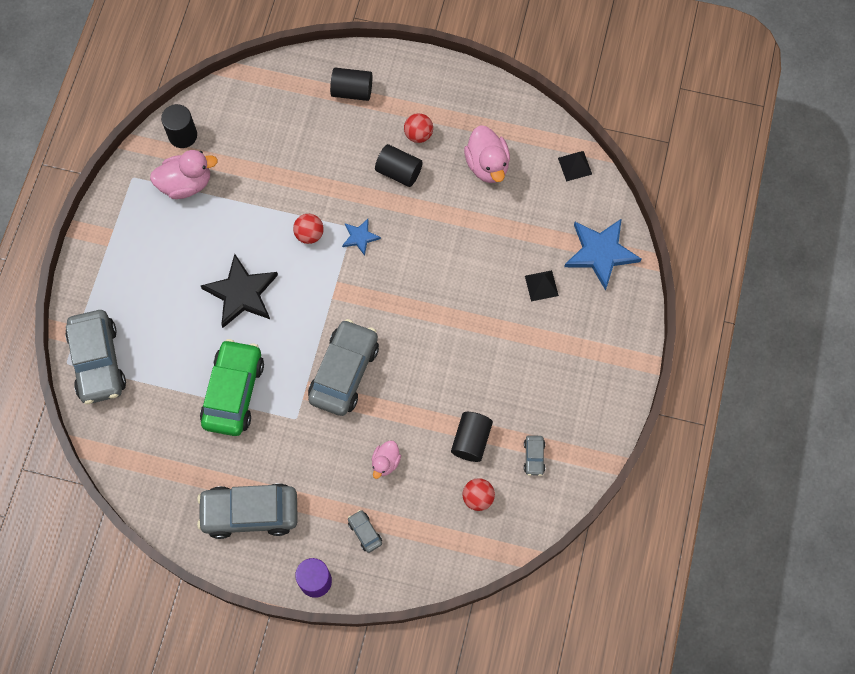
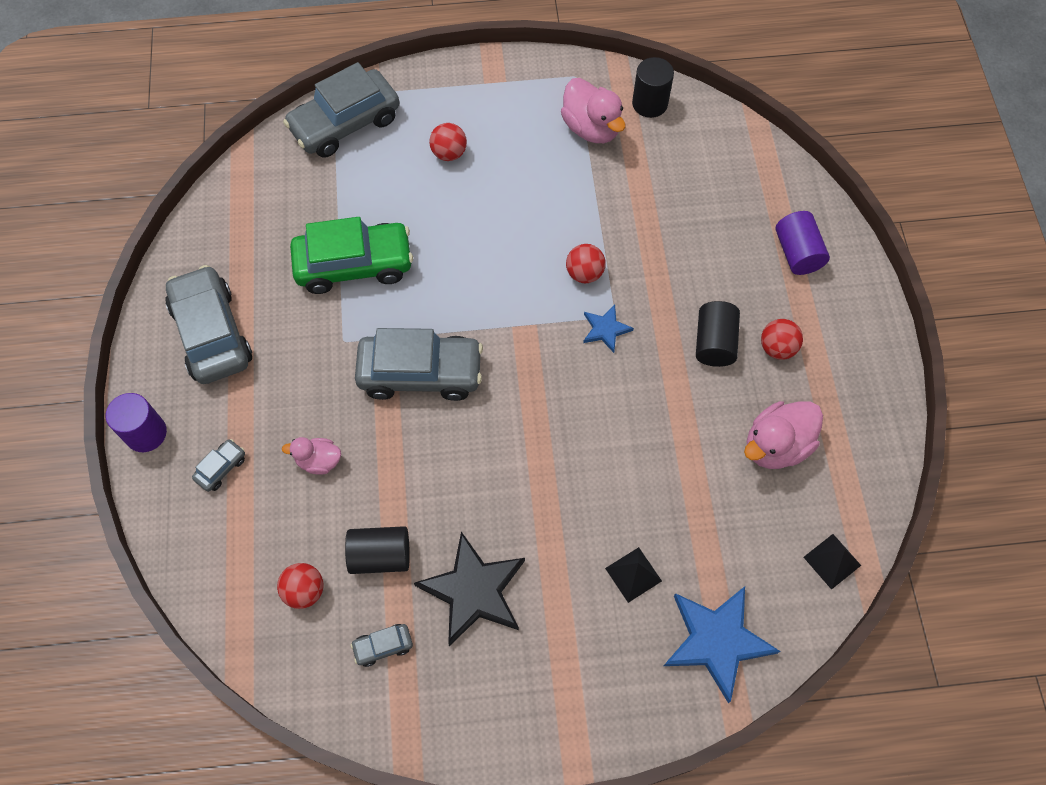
camera: 70 degrees right, 5 degrees down
black star [201,254,278,328] -> black star moved to [414,532,525,646]
black cylinder [330,68,372,101] -> purple cylinder [776,211,830,275]
none -> red ball [429,123,467,161]

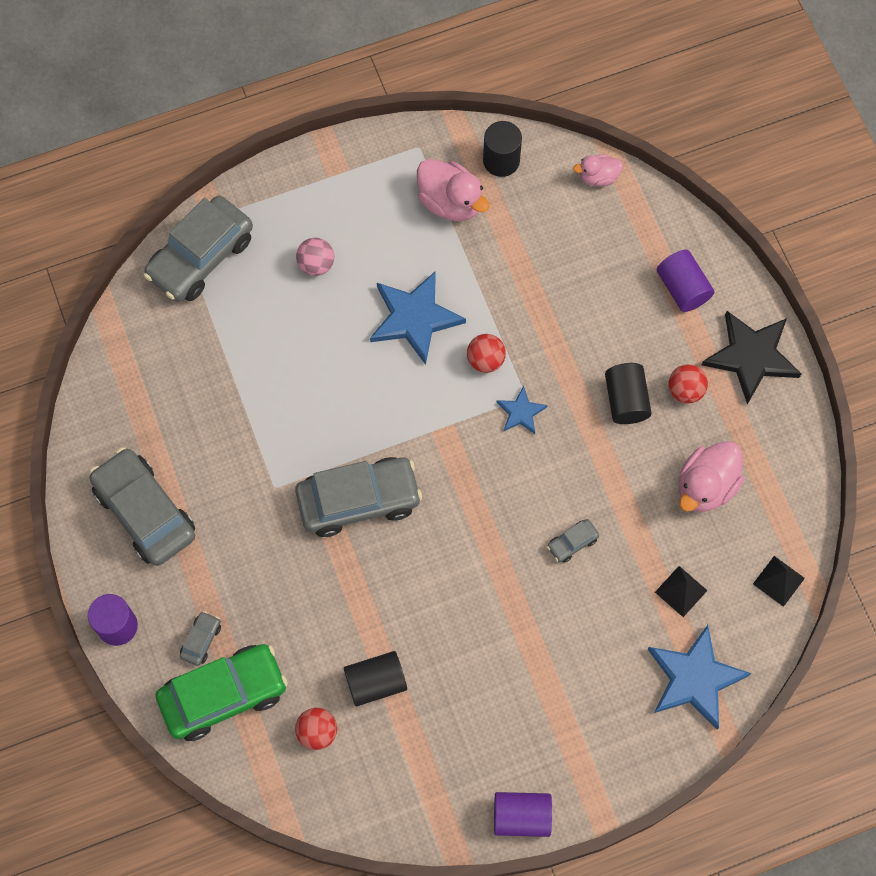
camera: 15 degrees left, 5 degrees up
pink duck [282,437,341,475] -> pink duck moved to [573,155,623,187]
green car [290,217,413,294] -> green car moved to [156,644,288,741]
grey car [350,624,413,667] -> grey car moved to [547,519,599,563]
black star [414,532,525,646] -> black star moved to [702,311,801,405]
red ball [429,123,467,161] -> pink ball [296,237,334,276]
black pyramid [605,547,662,603] -> black pyramid moved to [655,566,708,617]
none -> blue star [370,271,466,365]
none -> purple cylinder [494,792,552,837]

